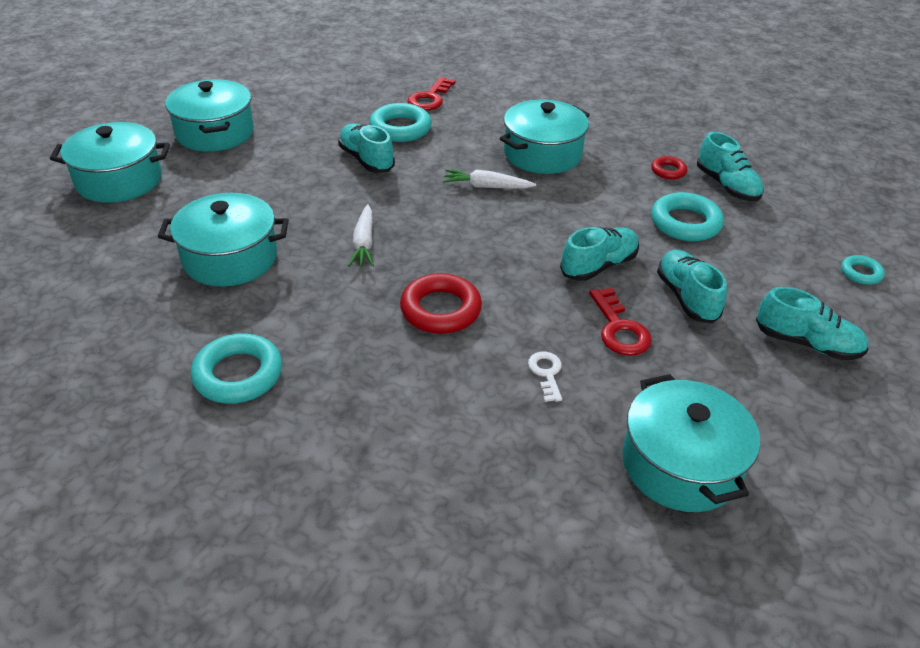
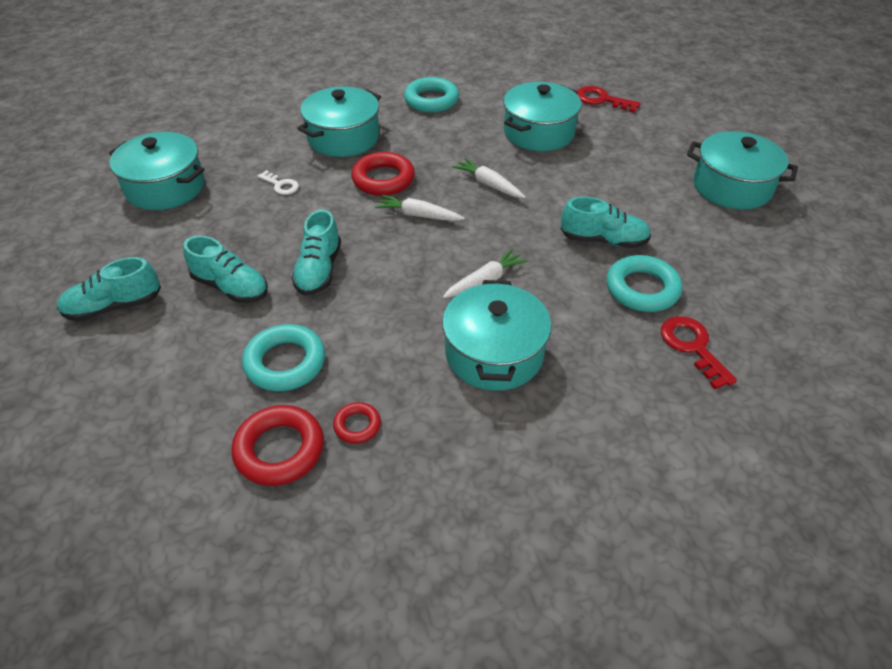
camera: 135 degrees right, 5 degrees up
turquoise pot [50,122,170,203] -> turquoise pot moved to [297,87,381,157]
red key [589,287,652,356] -> red key moved to [577,86,641,113]
turquoise shoe [697,132,764,201] -> red ring [231,405,324,486]
turquoise ring [841,255,885,285] -> none
none -> white carrot [375,195,465,221]

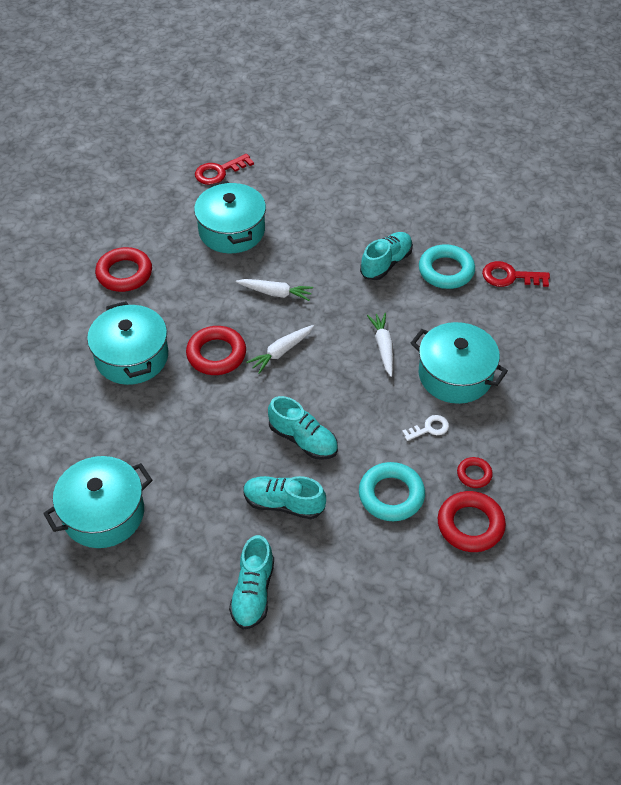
camera: 60 degrees left, 5 degrees up
turquoise shoe [183,235,268,303] -> turquoise shoe turned 135 degrees counterclockwise [243,476,326,519]
white key [258,170,299,195] -> white key moved to [402,415,449,441]
turquoise ring [404,77,459,113] -> red ring [95,247,152,292]
white carrot [452,158,526,198] -> white carrot turned 150 degrees counterclockwise [236,279,313,301]
turquoise pot [687,131,798,210] -> none

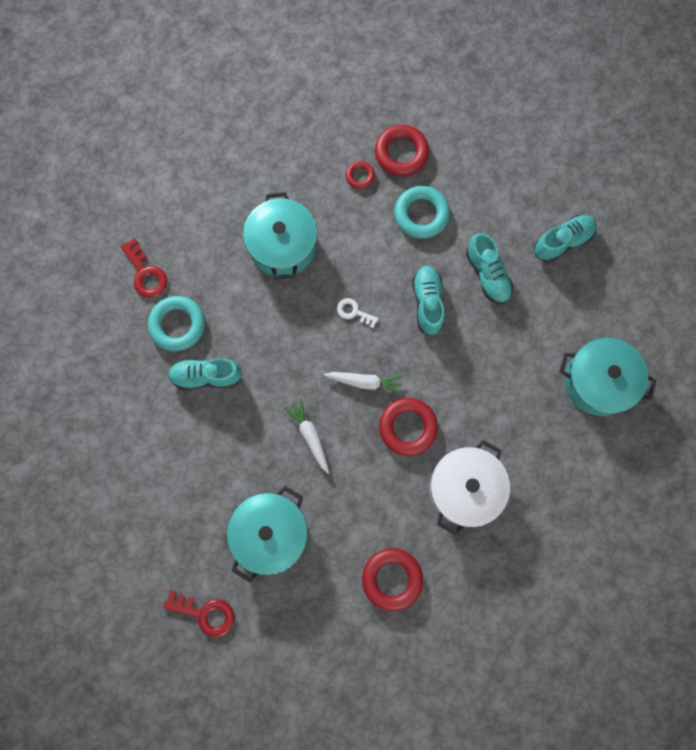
camera: 130 degrees left, 25 degrees up
turquoise pot [87,301,168,385] -> white pot [429,440,510,535]
white carrot [367,313,393,377] -> none
white key [402,415,449,441] -> white key moved to [337,298,379,328]

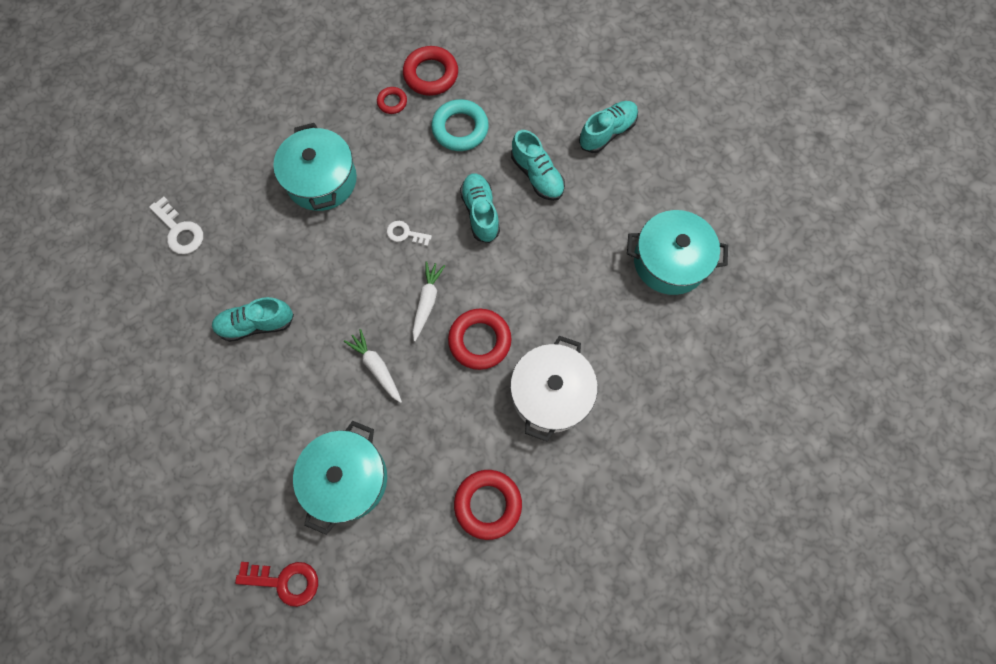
camera: 10 degrees left, 5 degrees down
red key [120,238,168,298] -> white key [149,197,203,254]
turquoise ring [148,296,205,351] -> none
white carrot [324,372,403,394] -> white carrot turned 75 degrees counterclockwise [413,261,445,342]

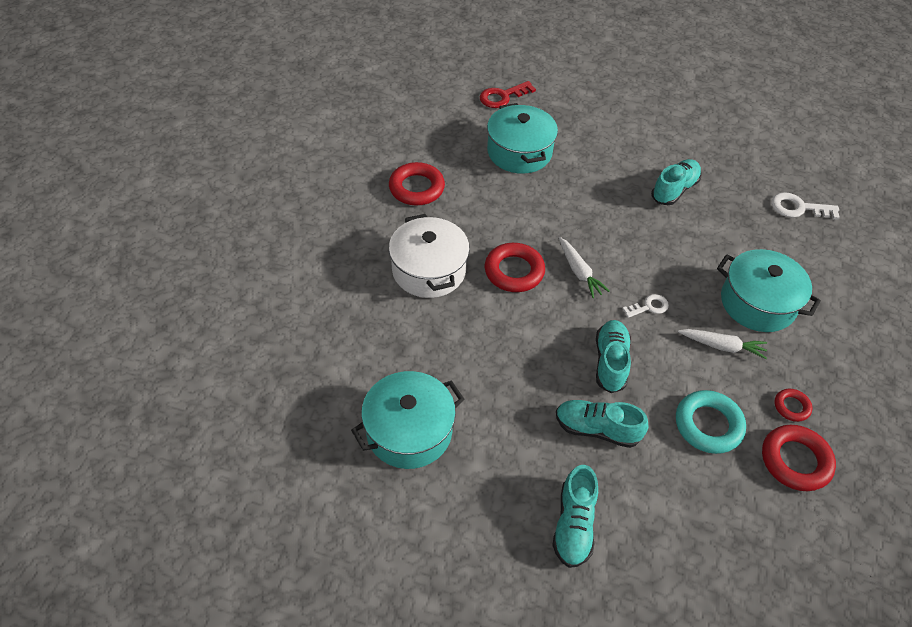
camera: 140 degrees right, 20 degrees down
white carrot [344,329,402,403] -> white carrot moved to [678,329,767,359]
turquoise shoe [460,173,500,243] -> turquoise shoe turned 120 degrees counterclockwise [596,320,631,393]

